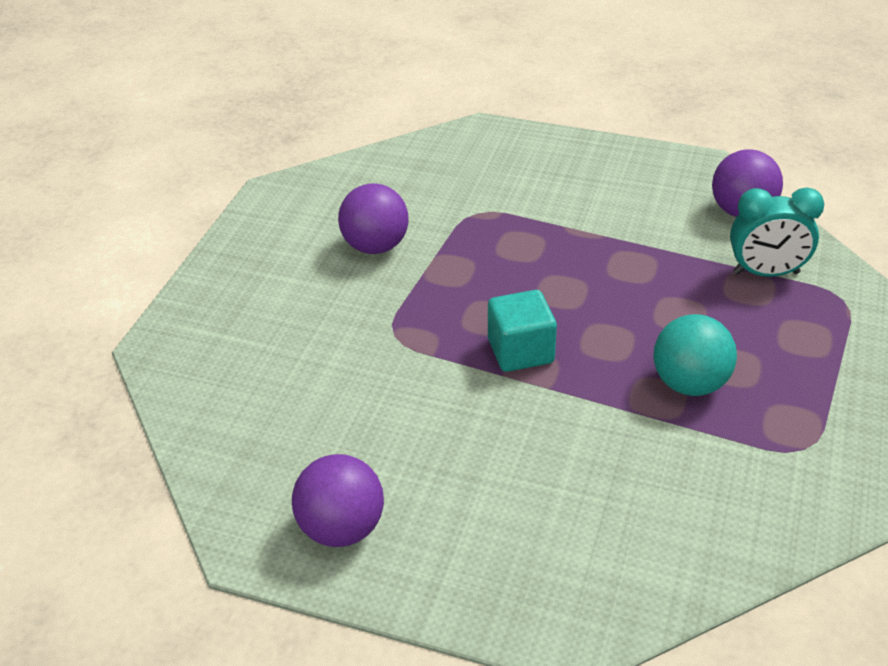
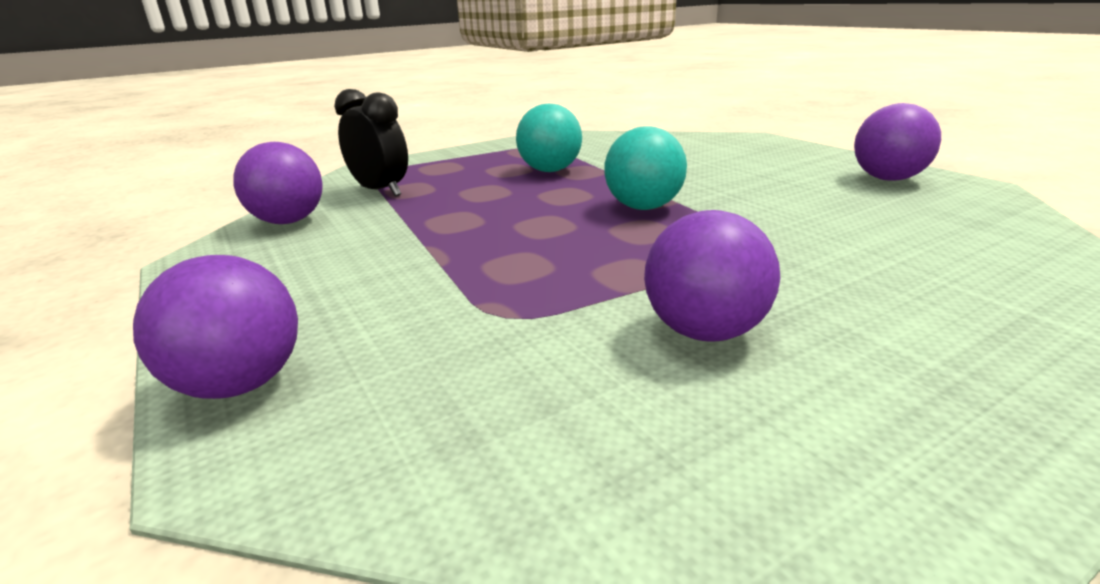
camera: 140 degrees left, 15 degrees down
turquoise cube [488,290,557,372] -> turquoise ball [604,126,687,210]
turquoise clock [730,188,824,277] -> black clock [334,89,408,197]
none -> purple ball [133,255,298,399]

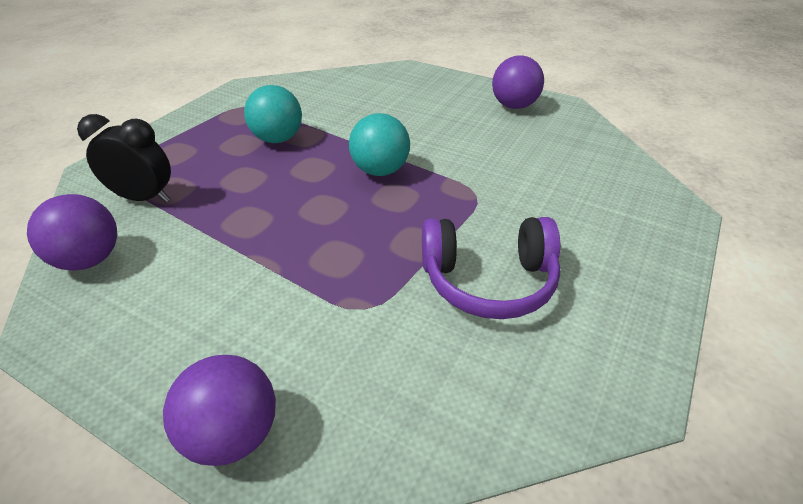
camera: 30 degrees left, 15 degrees up
purple ball [644,210,780,342] -> purple headphones [422,217,561,319]

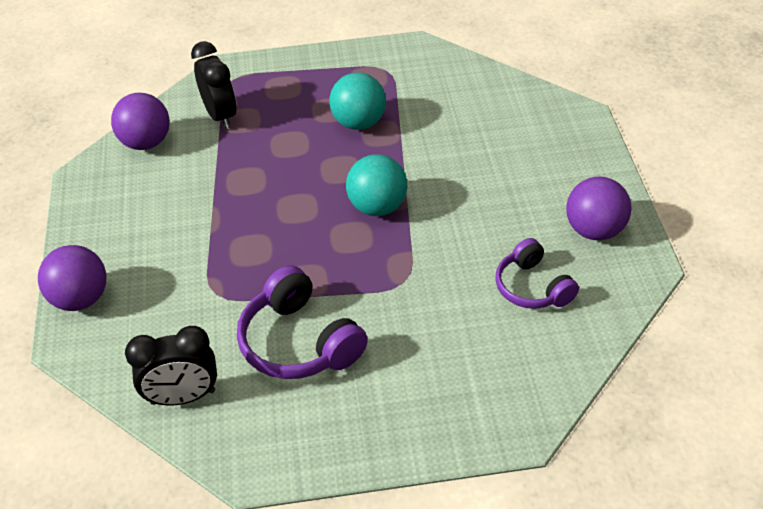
camera: 55 degrees right, 5 degrees up
none -> black clock [125,326,217,406]
none -> purple headphones [495,238,579,309]

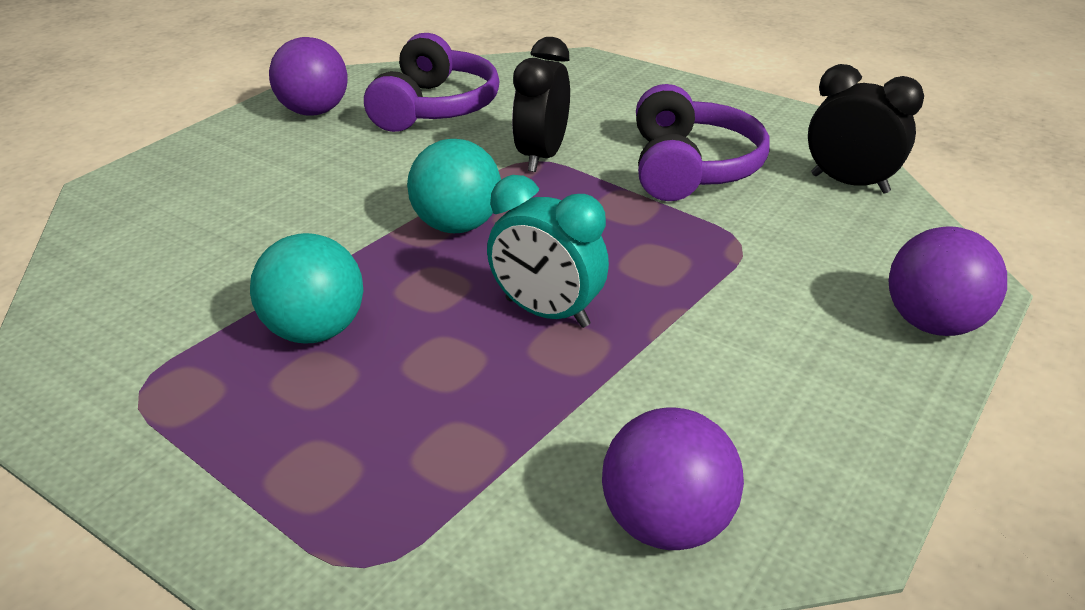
camera: 140 degrees left, 10 degrees down
black clock [191,41,237,129] -> black clock moved to [512,37,570,172]
purple headphones [495,238,579,309] -> purple headphones [364,33,500,132], size x1.51
none -> turquoise clock [487,175,609,328]

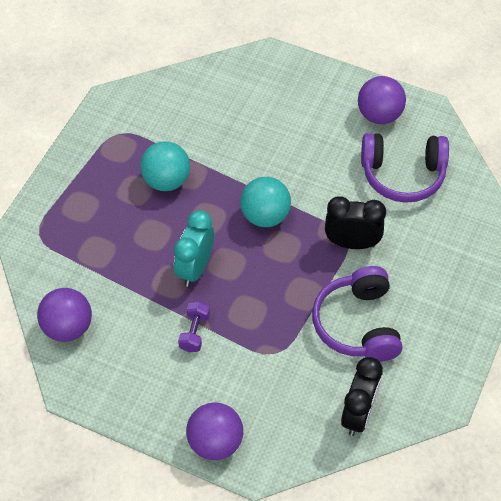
camera: 80 degrees right, 20 degrees up
purple headphones [636,84,769,201] -> purple headphones turned 90 degrees clockwise [312,266,402,362]
none -> purple dumbbell [178,301,210,352]

